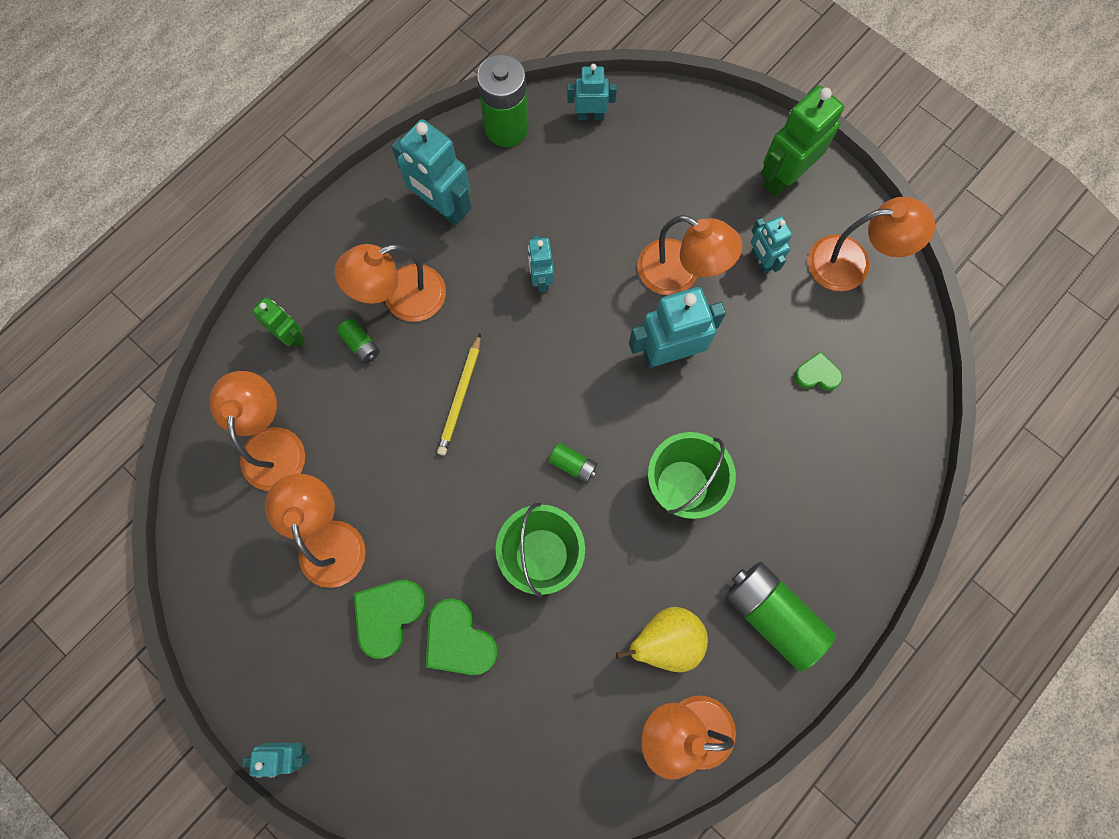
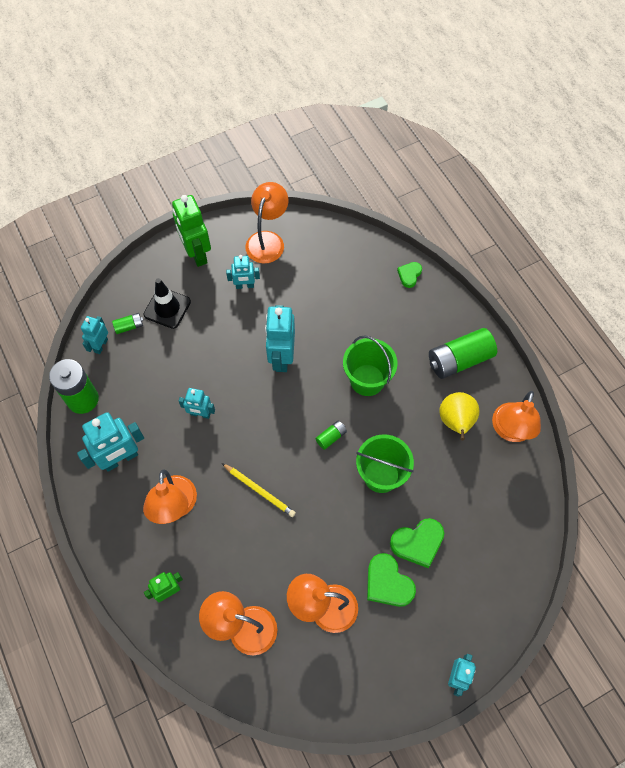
camera: 70 degrees left, 10 degrees down
green battery [337,318,380,364] -> green battery moved to [112,313,143,334]
orange lamp [637,215,742,295] -> none
green heart [794,352,843,391] -> green heart moved to [397,262,422,288]
none -> black traffic cone [144,278,191,329]

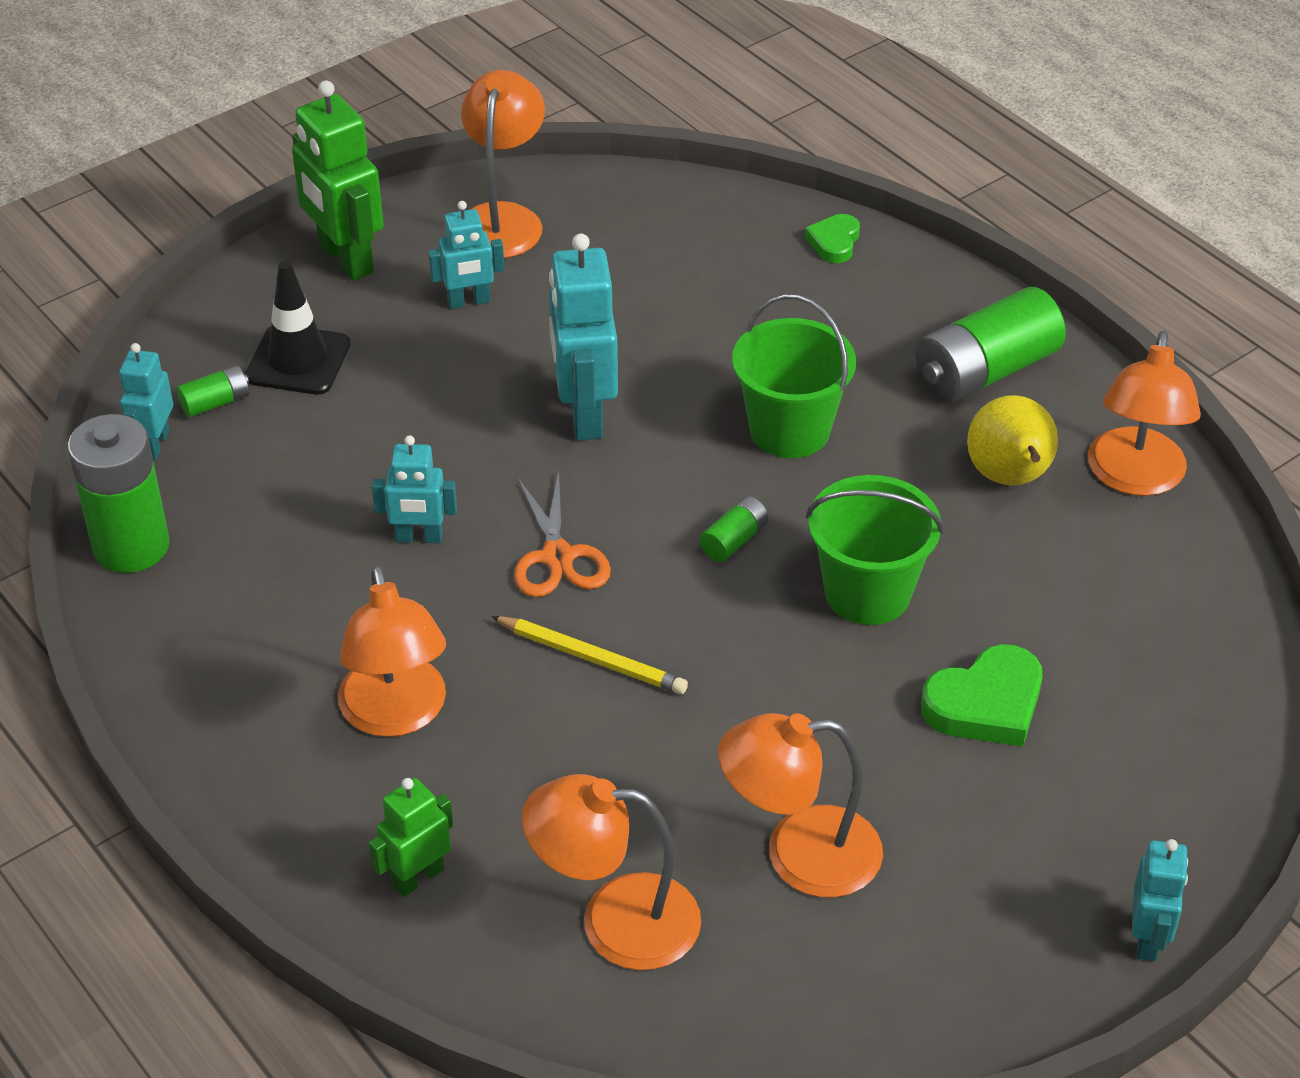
camera: 10 degrees left, 20 degrees down
turquoise robot [77,412,144,472] -> none
green heart [367,553,416,607] -> none
none -> orange scissors [514,471,611,597]

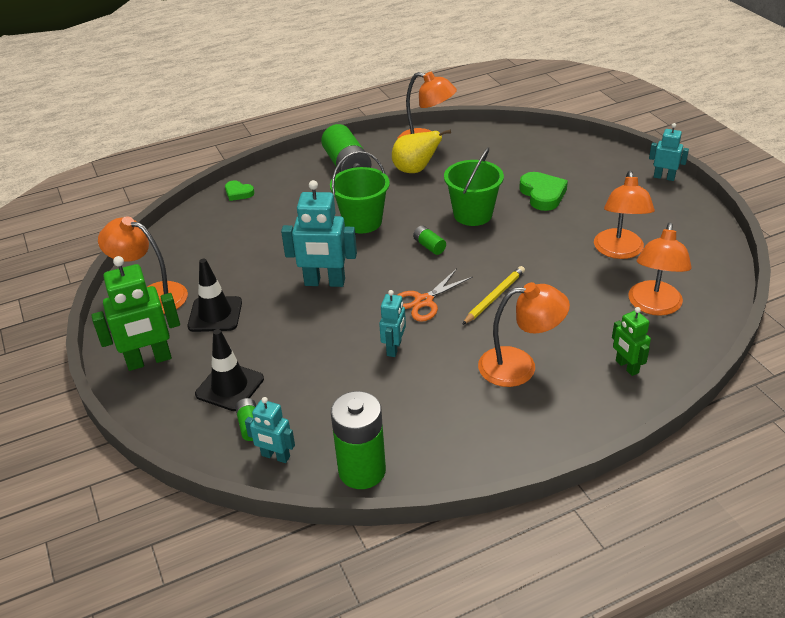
camera: 75 degrees left, 5 degrees down
turquoise robot [428,201,504,309] -> black traffic cone [187,259,242,332]
orange scissors [514,471,611,597] -> orange scissors turned 135 degrees clockwise [398,269,472,322]

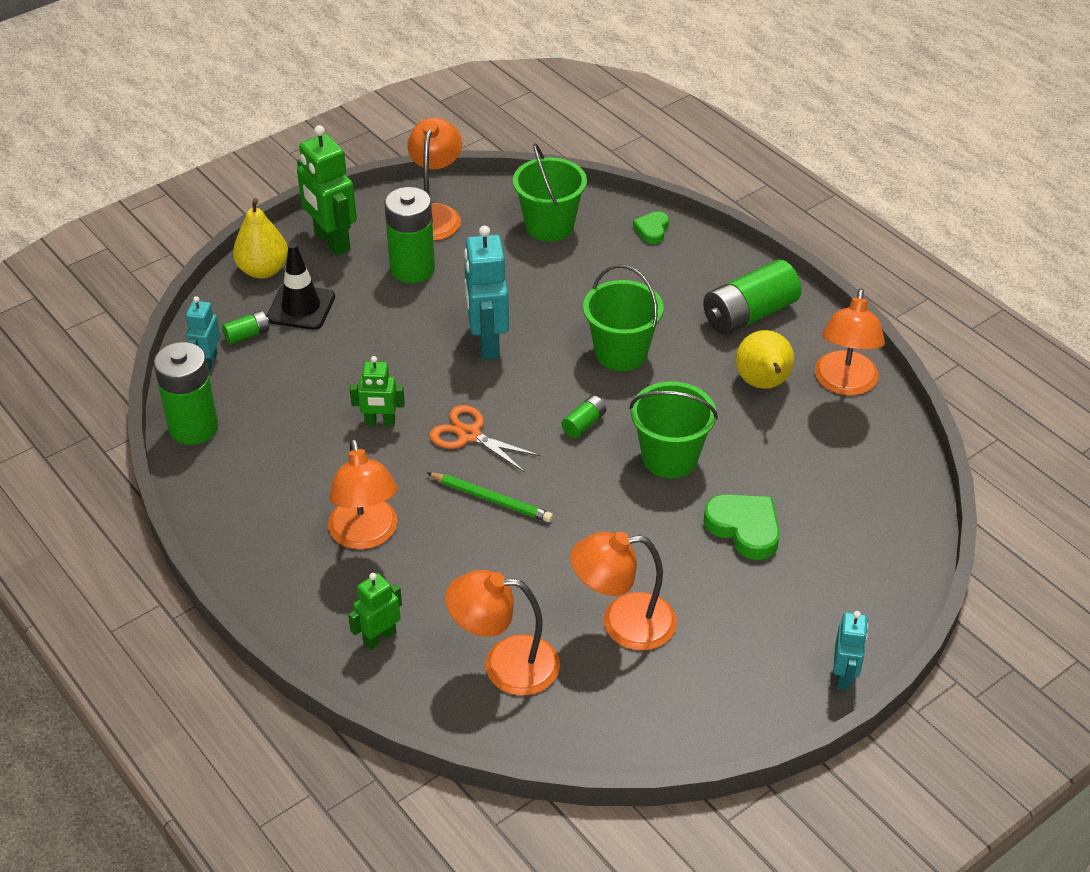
camera: 75 degrees right, 5 degrees up
black traffic cone [187,259,242,332] -> green battery [385,187,435,283]
turquoise robot [379,290,406,357] -> green robot [350,356,405,426]
yellow pencil [462,266,525,325] -> green pencil [427,472,553,522]
green heart [519,172,568,211] -> green heart turned 105 degrees counterclockwise [704,494,780,560]
none -> yellow pear [233,198,288,279]
none -> green bucket [513,144,587,241]

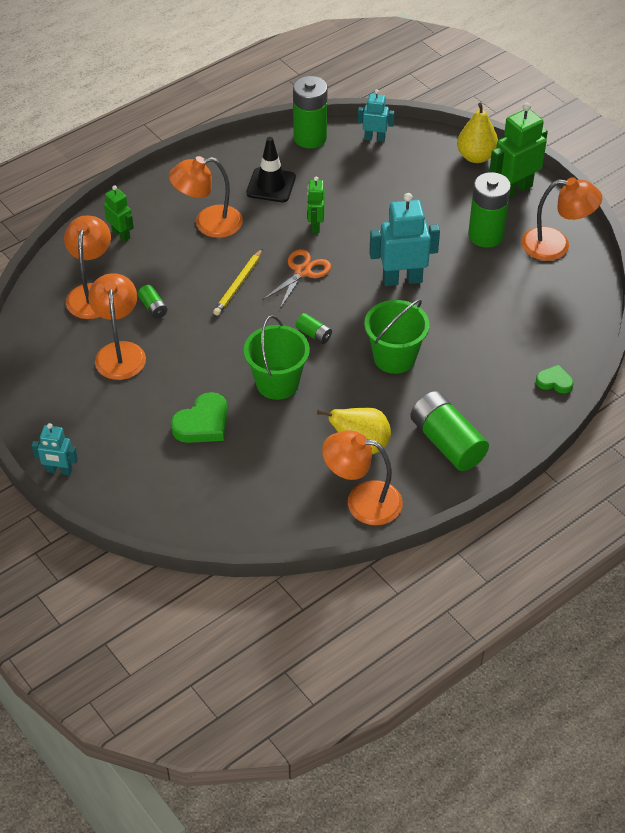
camera: 90 degrees right, 5 degrees up
green battery [222,311,269,345] -> green battery moved to [138,285,167,319]
black traffic cone [266,243,335,330] -> black traffic cone moved to [246,137,296,202]
green pencil [427,472,553,522] -> yellow pencil [213,249,262,316]
green bucket [513,144,587,241] -> none

